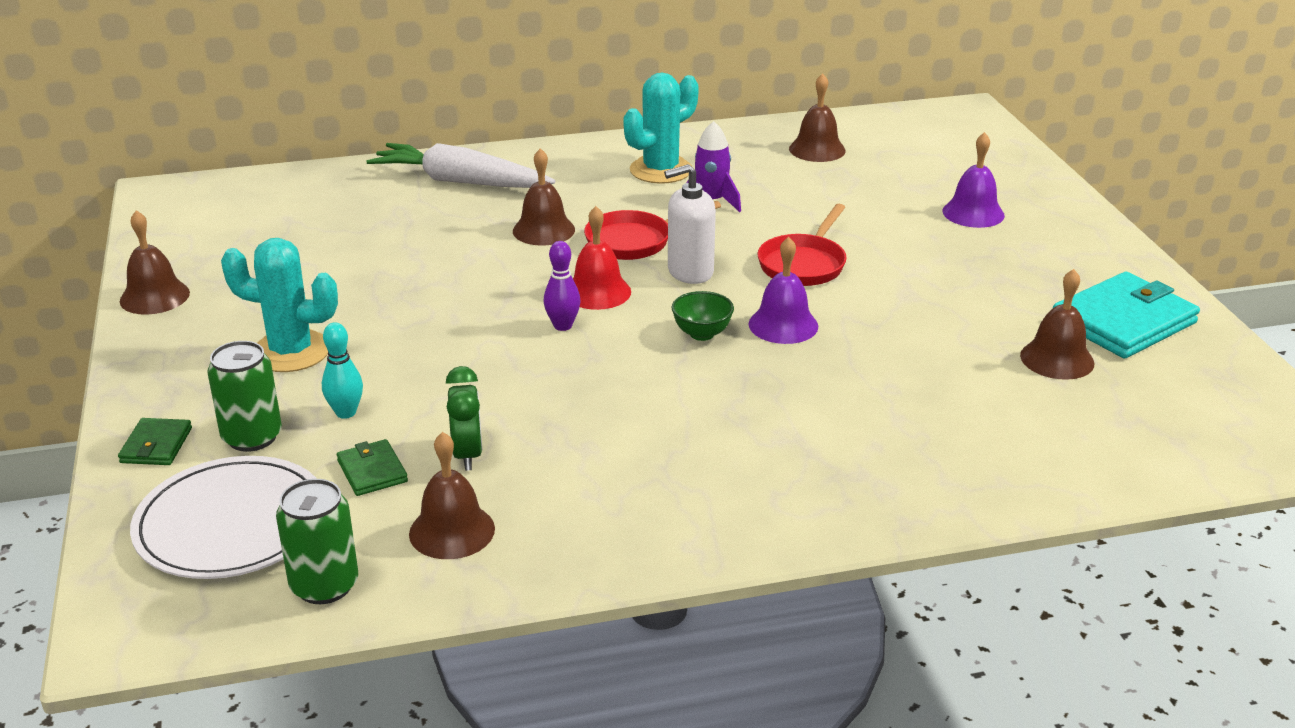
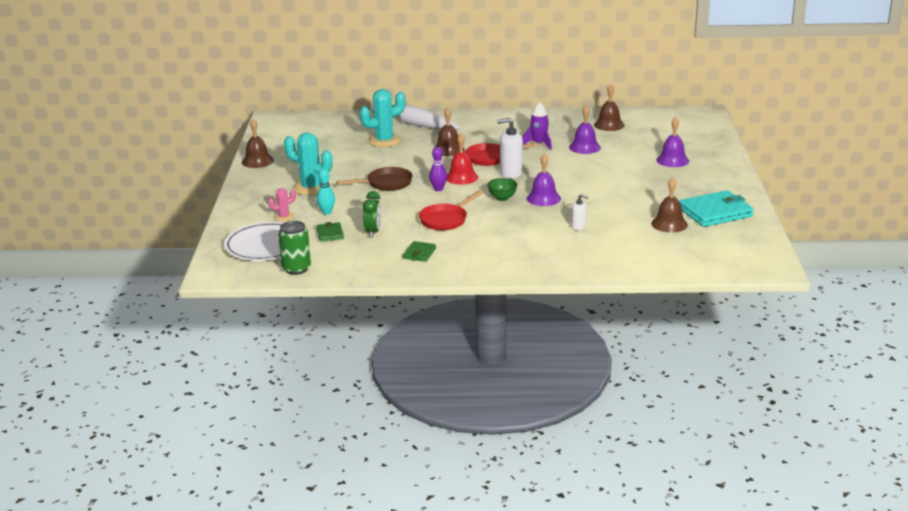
camera: 15 degrees right, 5 degrees down
green wallet [118,418,192,465] -> green wallet moved to [403,241,436,262]
green can [207,341,282,452] -> pink cactus [268,188,296,221]
brown bell [409,432,495,559] -> none
turquoise cactus [623,73,699,184] -> turquoise cactus moved to [360,89,406,147]
red pan [758,204,847,286] -> red pan moved to [419,191,482,230]
none -> brown pan [337,167,413,191]
none -> purple bell [569,105,601,154]
none -> white soap dispenser [571,194,588,230]

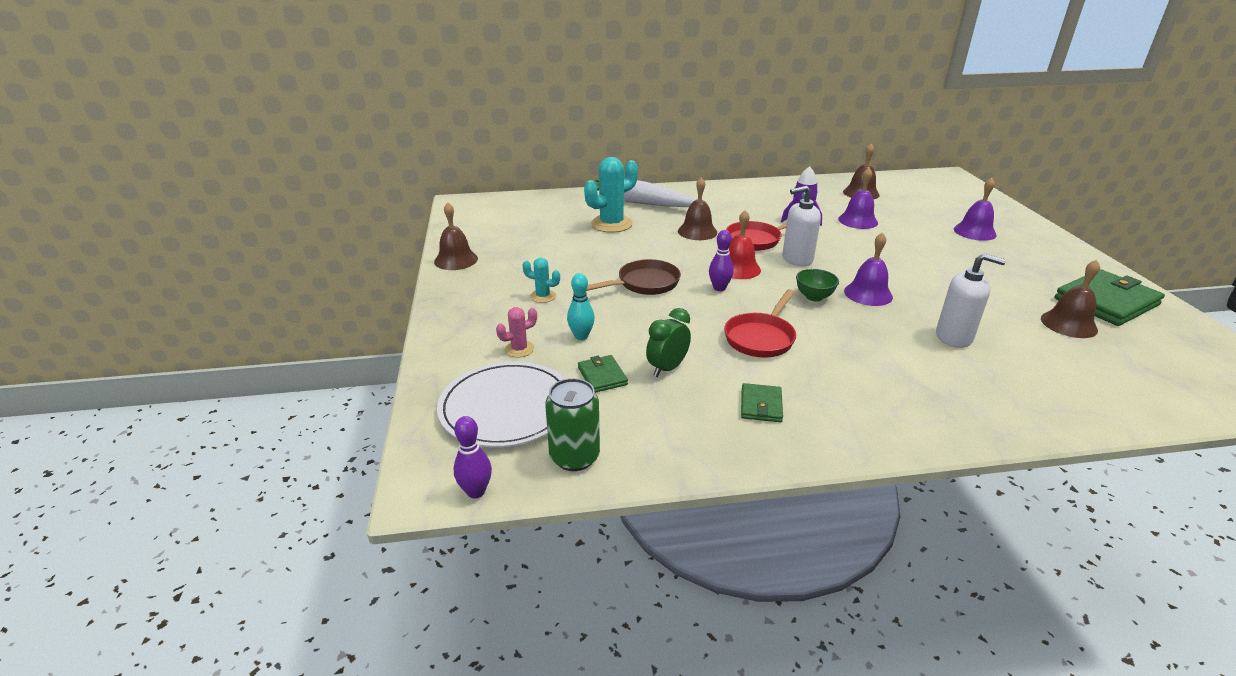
camera: 10 degrees left, 5 degrees up
turquoise cactus [284,133,333,195] -> turquoise cactus [523,258,560,303], size x0.51
green clock [363,191,381,238] -> green clock turned 135 degrees counterclockwise [646,308,691,377]
white soap dispenser [571,194,588,230] -> white soap dispenser [936,253,1006,348], size x1.78
turquoise wallet [679,190,754,227] -> green wallet [1054,269,1165,326]
none -> purple bowling pin [454,416,492,498]

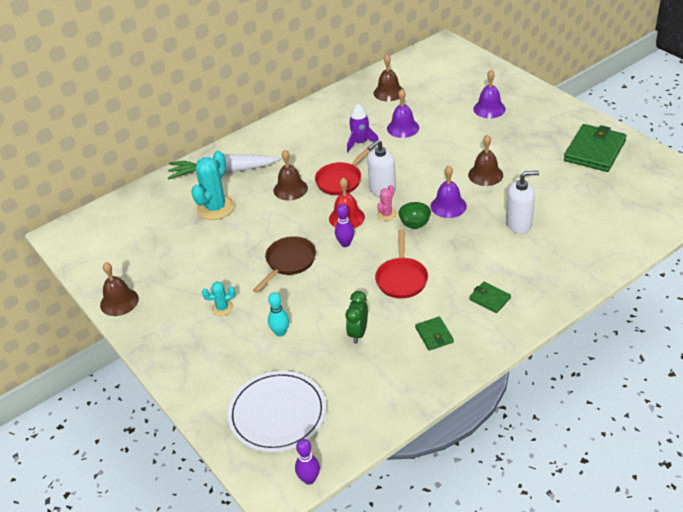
camera: 25 degrees left, 10 degrees up
pink cactus [496,307,537,358] -> pink cactus moved to [377,185,397,221]
green can [545,378,600,471] -> none
green wallet [578,355,628,393] -> green wallet moved to [469,282,511,313]
brown bell [1041,260,1100,338] -> brown bell moved to [468,134,503,186]

